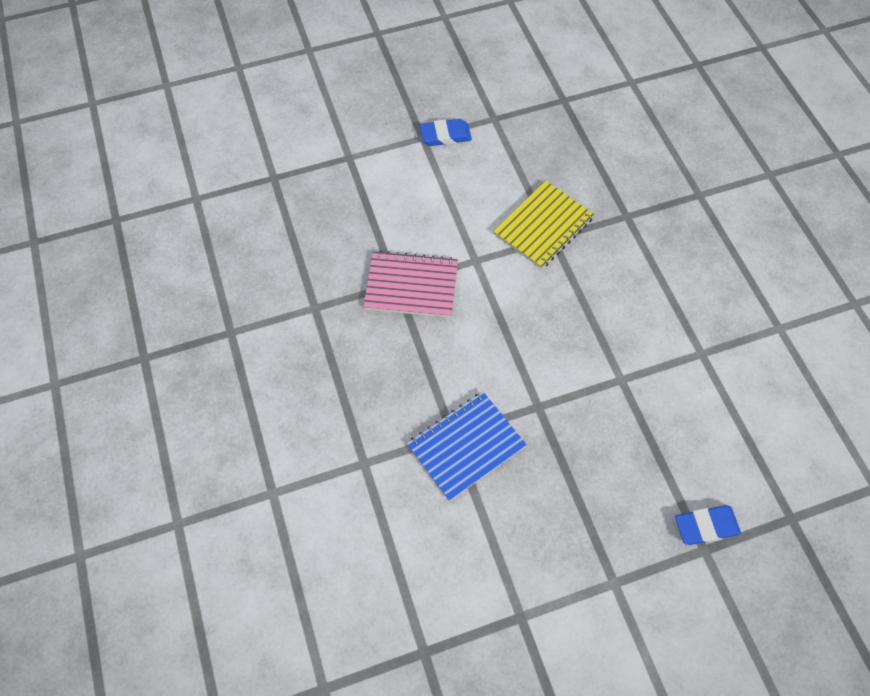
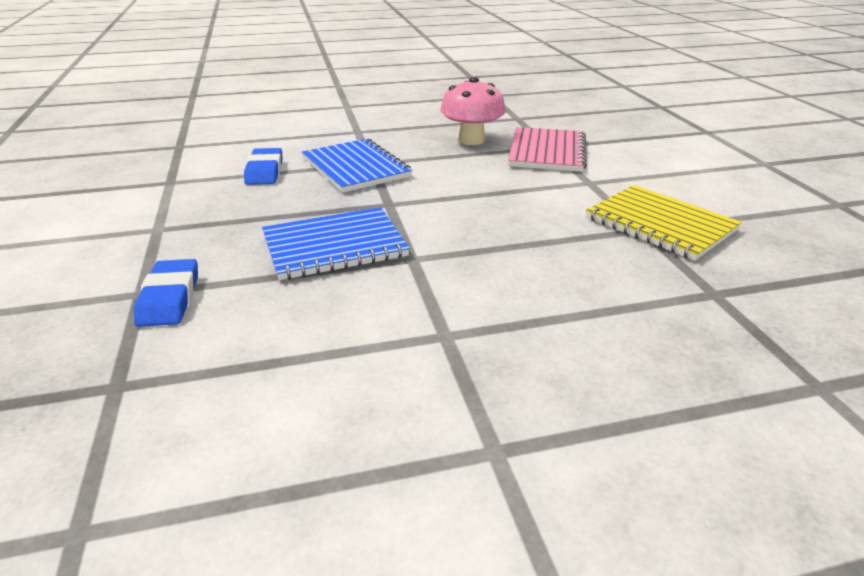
camera: 95 degrees right, 30 degrees down
blue eraser [419,119,472,146] -> blue eraser moved to [244,148,283,185]
none -> blue notebook [262,207,410,280]
none -> pink mushroom [440,77,506,145]

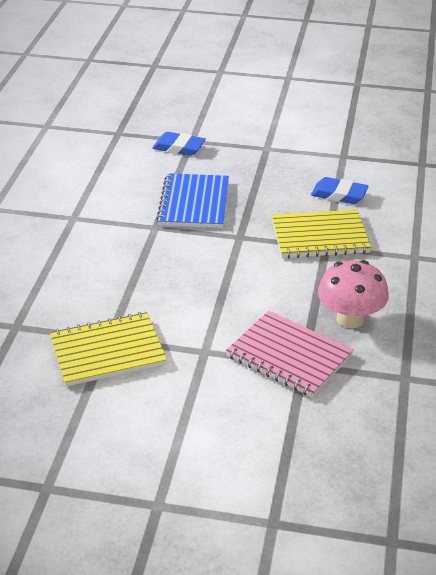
camera: 115 degrees right, 5 degrees up
blue notebook [302,138,412,193] -> yellow notebook [271,210,372,258]

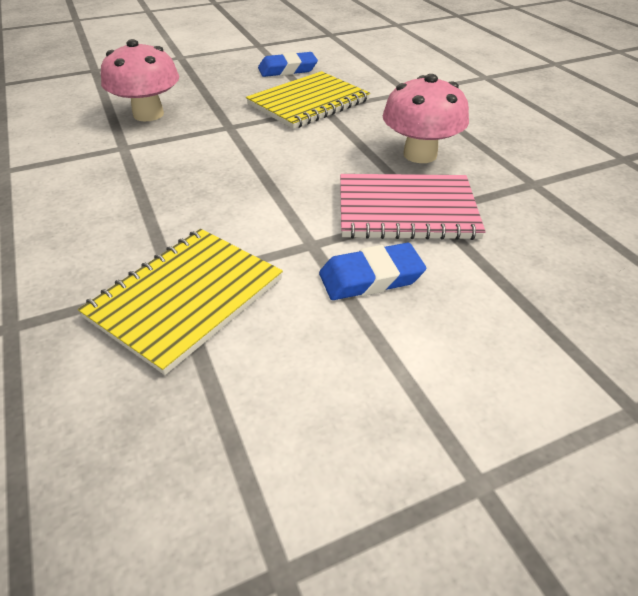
camera: 35 degrees left, 5 degrees up
blue eraser [152,132,206,156] -> blue eraser moved to [319,243,426,300]
blue notebook [156,173,229,228] -> pink mushroom [101,39,179,121]

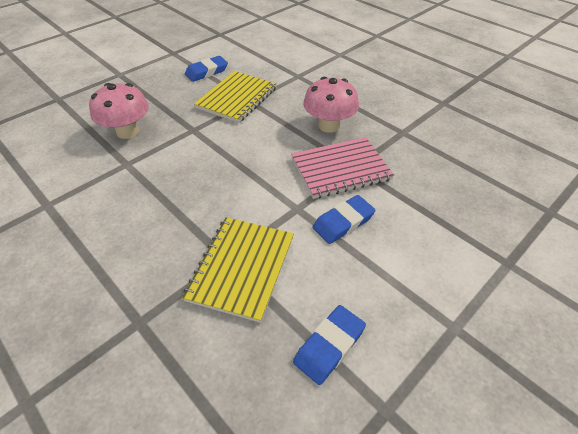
camera: 20 degrees left, 5 degrees up
none -> blue eraser [293,305,366,385]

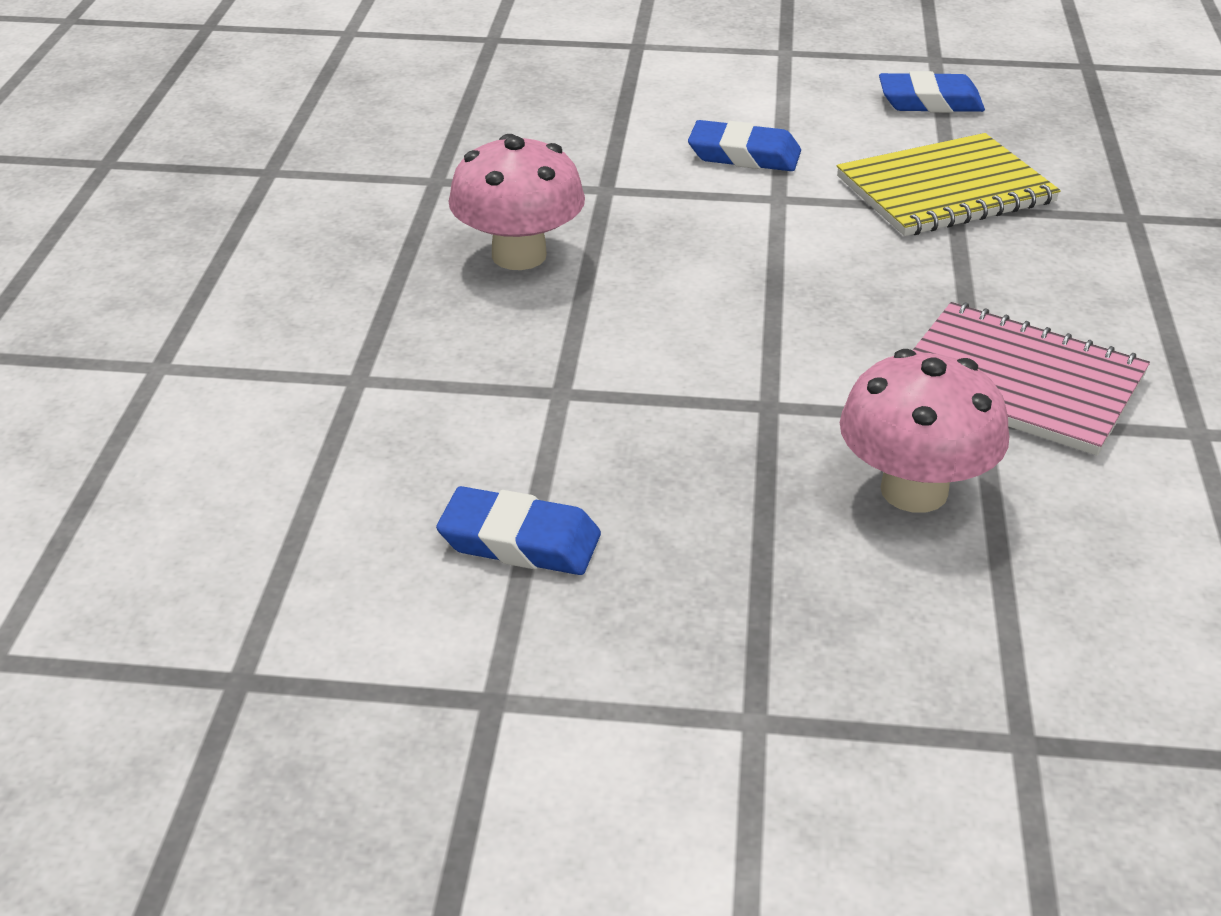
camera: 130 degrees left, 10 degrees down
yellow notebook [194,71,277,123] -> none
pink notebook [291,137,394,199] -> pink notebook moved to [912,302,1150,456]

